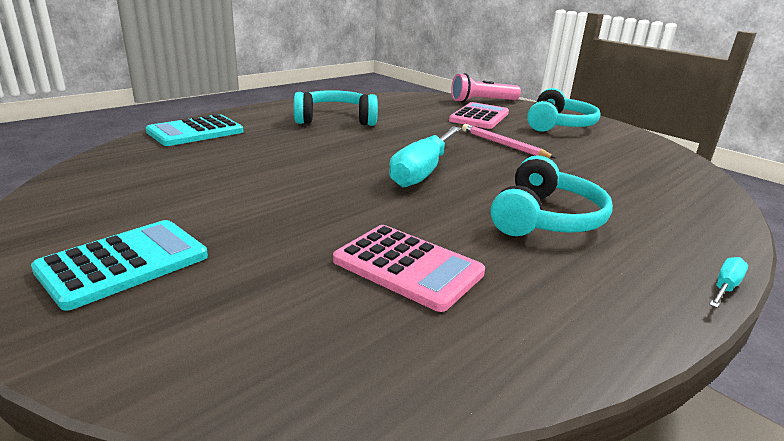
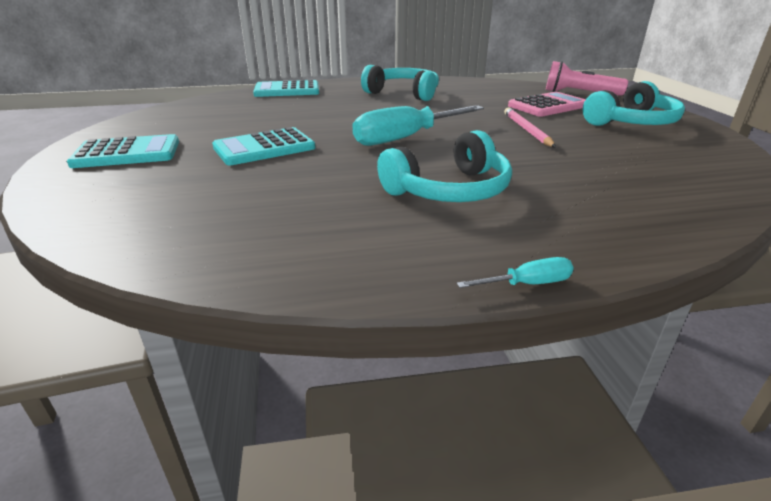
camera: 35 degrees right, 5 degrees up
pink calculator [333,225,485,312] -> none
none -> turquoise calculator [212,127,315,165]

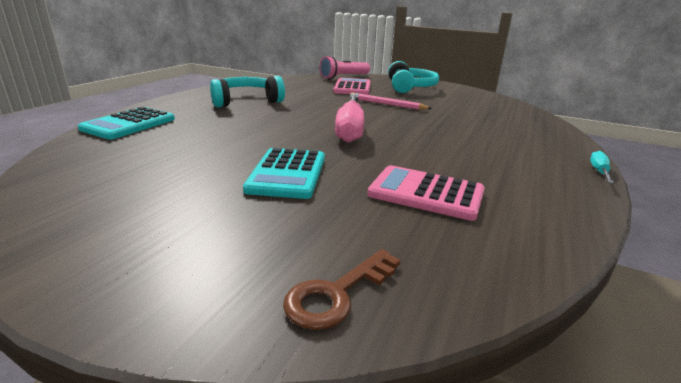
camera: 55 degrees left, 5 degrees down
turquoise calculator [67,134,179,168] -> none
turquoise screwdriver [352,105,484,146] -> pink screwdriver [335,94,364,143]
turquoise headphones [377,130,512,202] -> none
none -> brown key [283,249,401,330]
none -> pink calculator [368,165,485,221]

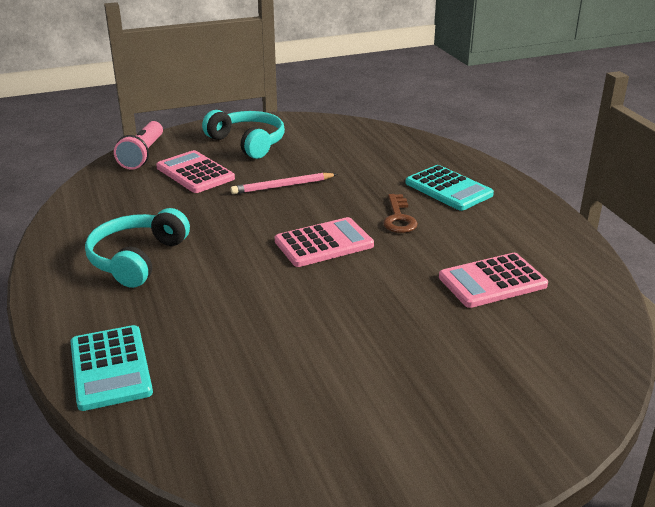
camera: 45 degrees left, 5 degrees up
turquoise calculator [243,148,325,199] -> turquoise calculator moved to [405,165,494,211]
brown key [283,249,401,330] -> brown key moved to [383,194,418,233]
pink screwdriver [335,94,364,143] -> pink calculator [275,217,374,267]
turquoise screwdriver [590,151,614,183] -> none

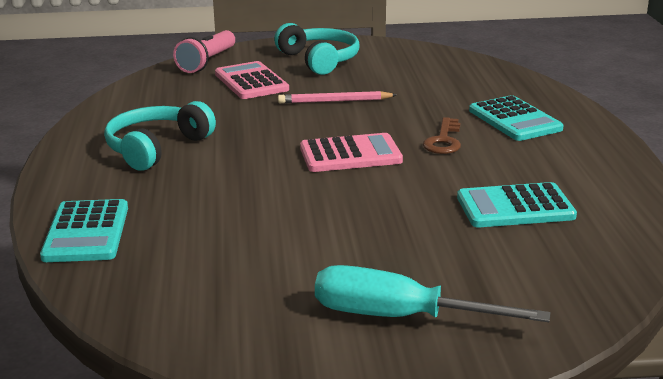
camera: 15 degrees right, 5 degrees down
pink calculator [439,253,548,308] -> turquoise calculator [457,182,577,227]
none -> turquoise screwdriver [315,265,551,322]

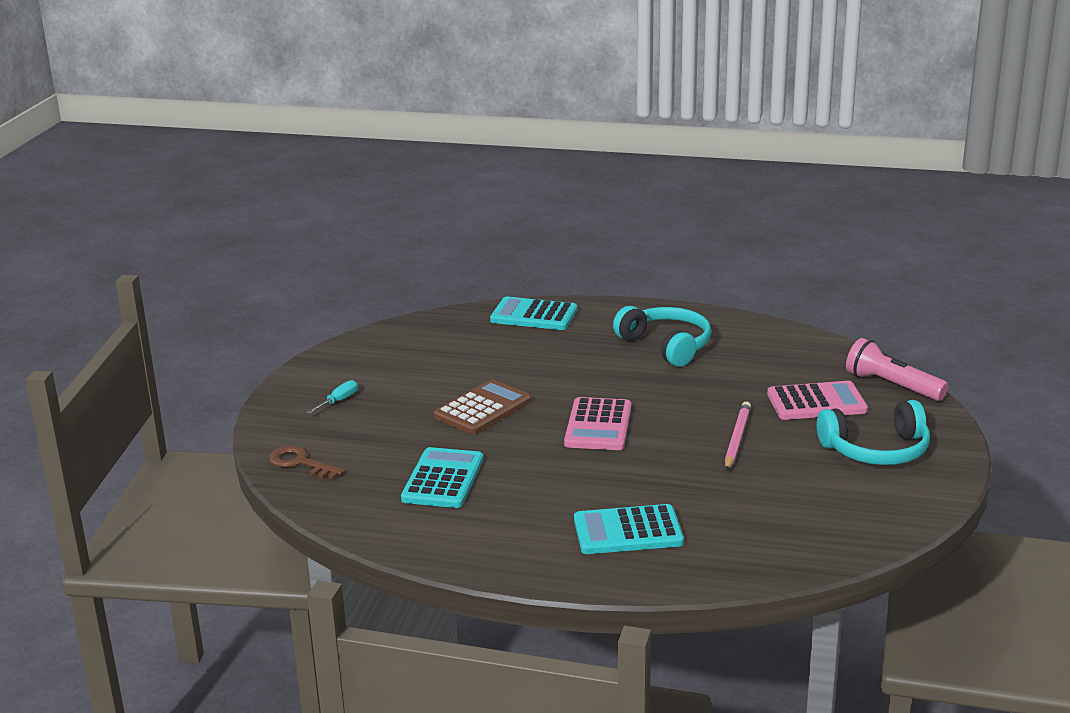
camera: 110 degrees right, 0 degrees up
turquoise screwdriver [315,265,551,322] -> turquoise screwdriver [307,380,358,414], size x0.44
brown key [423,117,461,154] -> brown key moved to [269,446,345,480]
none -> brown calculator [433,380,531,434]

